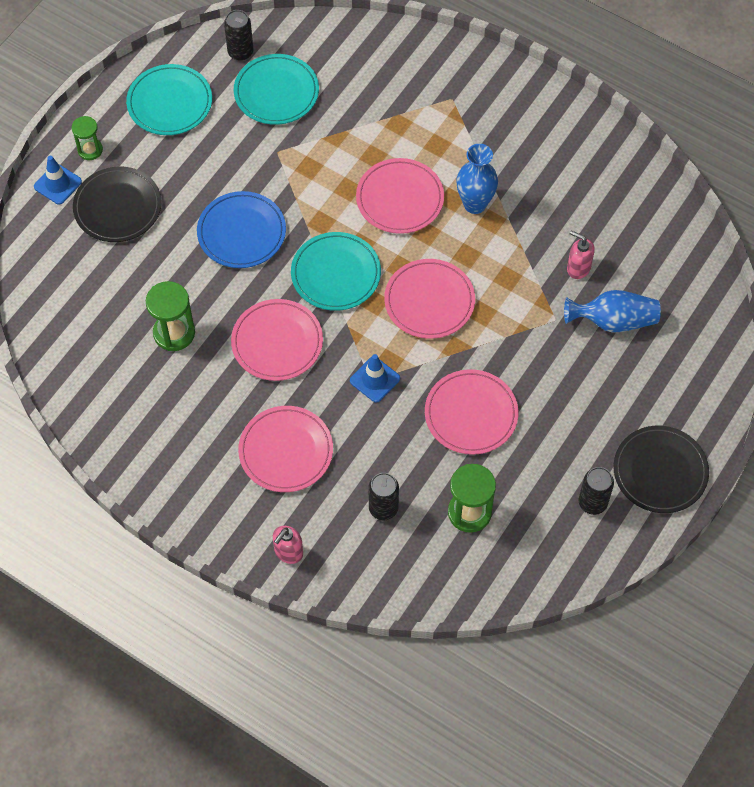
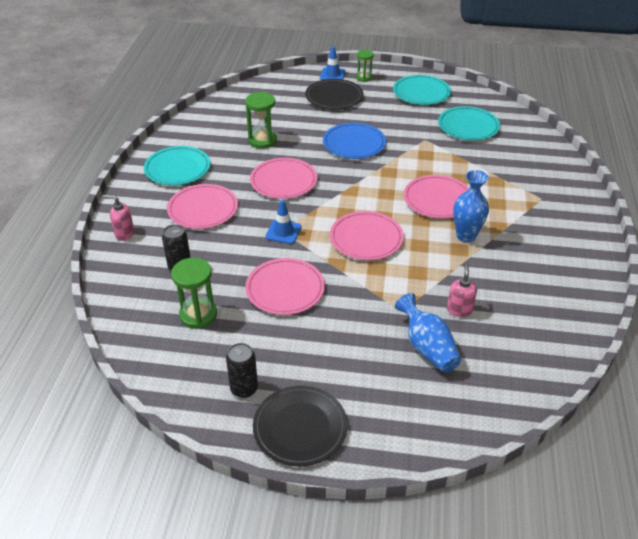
camera: 65 degrees right, 20 degrees down
black can [224,10,253,61] -> none
turquoise plate [291,232,381,311] -> turquoise plate moved to [144,146,210,186]

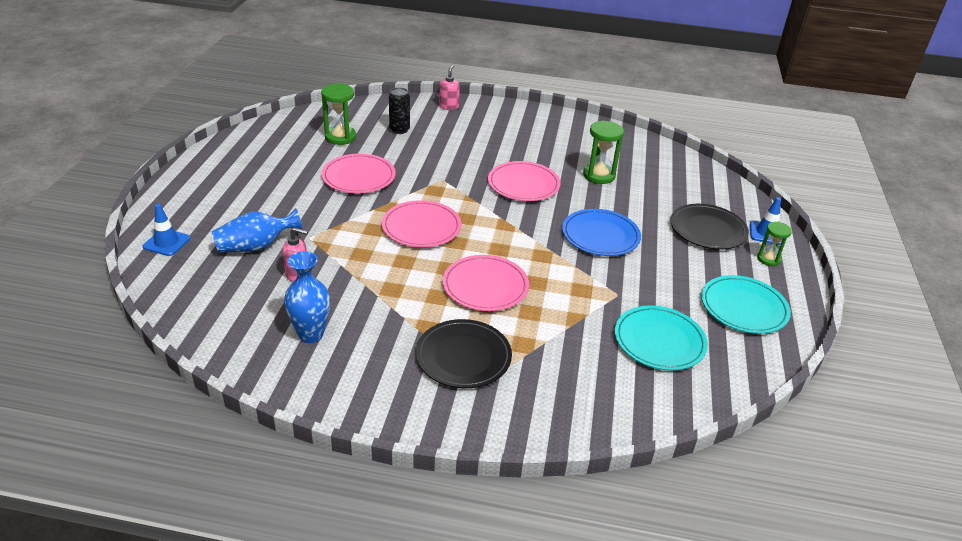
camera: 90 degrees right, 5 degrees down
turquoise plate [144,146,210,186] -> none
pink plate [167,184,238,229] -> none
black can [226,343,258,398] -> none
black plate [253,386,348,466] -> black plate moved to [416,319,512,388]
blue traffic cone [265,200,302,244] -> blue traffic cone moved to [142,204,190,256]
blue vase [453,170,489,243] -> blue vase moved to [284,251,330,343]

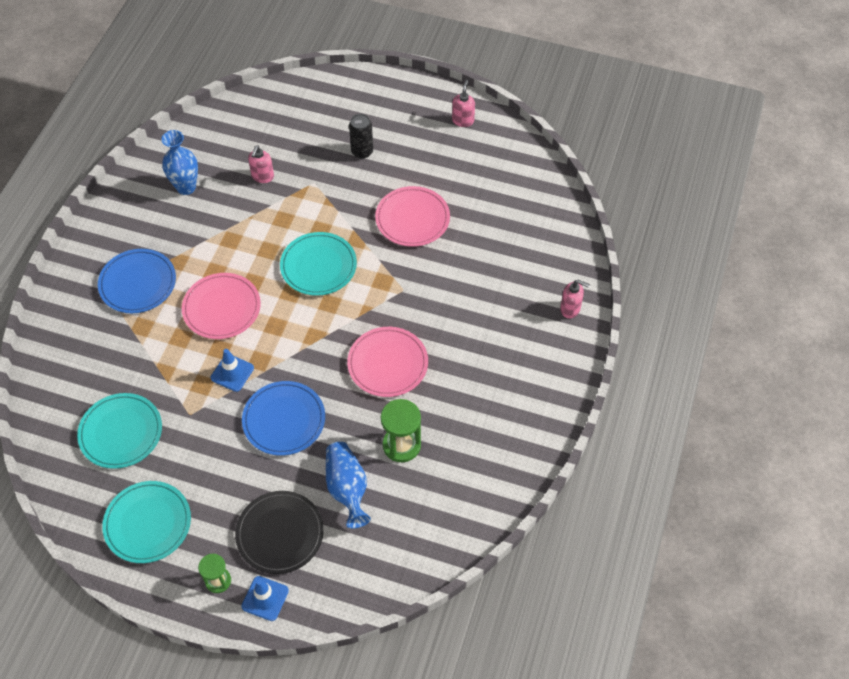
camera: 100 degrees right, 20 degrees up
blue traffic cone [142,204,190,256] -> blue traffic cone moved to [211,349,254,392]
blue vase [211,208,302,253] -> blue vase moved to [326,442,371,529]
green hourglass [321,84,356,145] -> none
pink plate [382,200,461,247] -> turquoise plate [280,232,357,296]
black can [389,87,410,134] -> black can moved to [349,114,373,159]
black plate [416,319,512,388] -> blue plate [98,249,176,313]
none -> pink soap dispenser [452,80,475,127]

